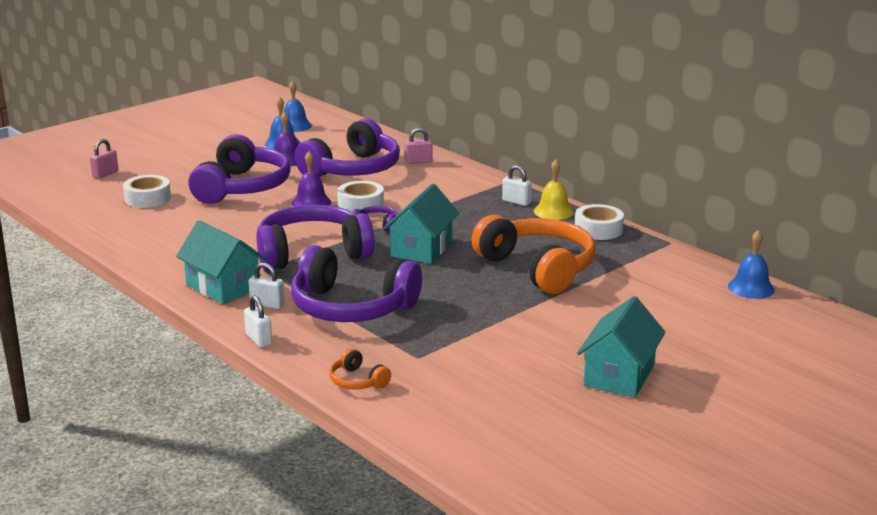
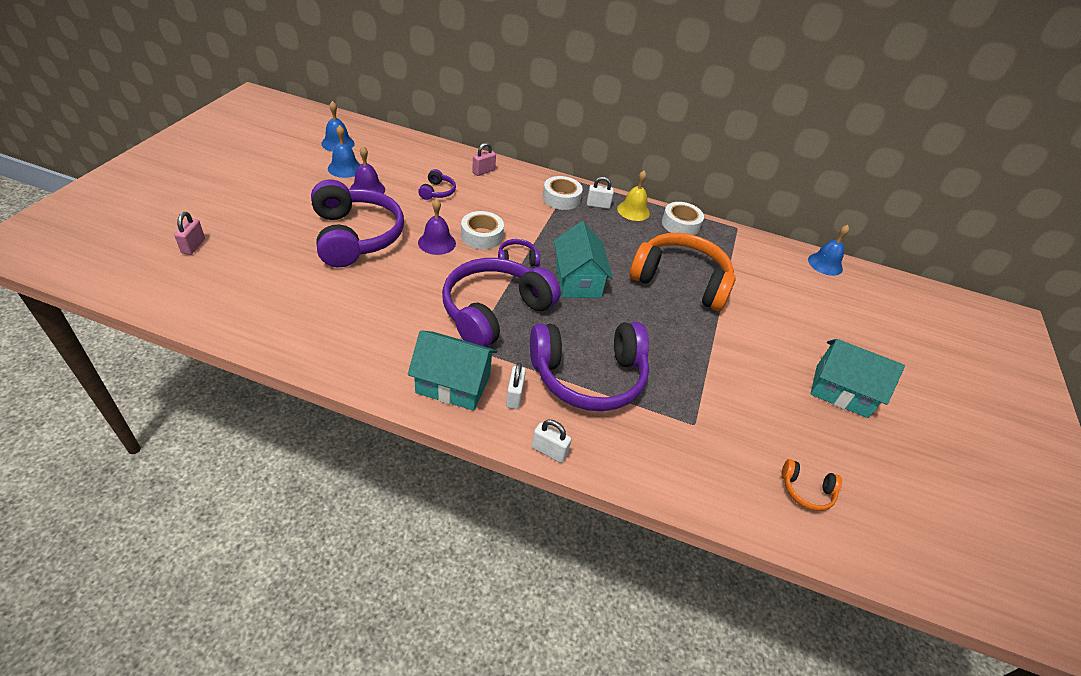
camera: 35 degrees left, 20 degrees up
white tape [123,175,171,208] -> white tape moved to [543,176,583,210]
white padlock [249,263,285,309] -> white padlock turned 75 degrees counterclockwise [506,362,526,409]
purple headphones [294,119,400,177] -> purple headphones [418,169,456,200], size x0.42
orange headphones [329,348,391,390] -> orange headphones moved to [782,459,842,511]
turquoise house [577,296,666,398] -> turquoise house turned 60 degrees counterclockwise [811,339,905,418]

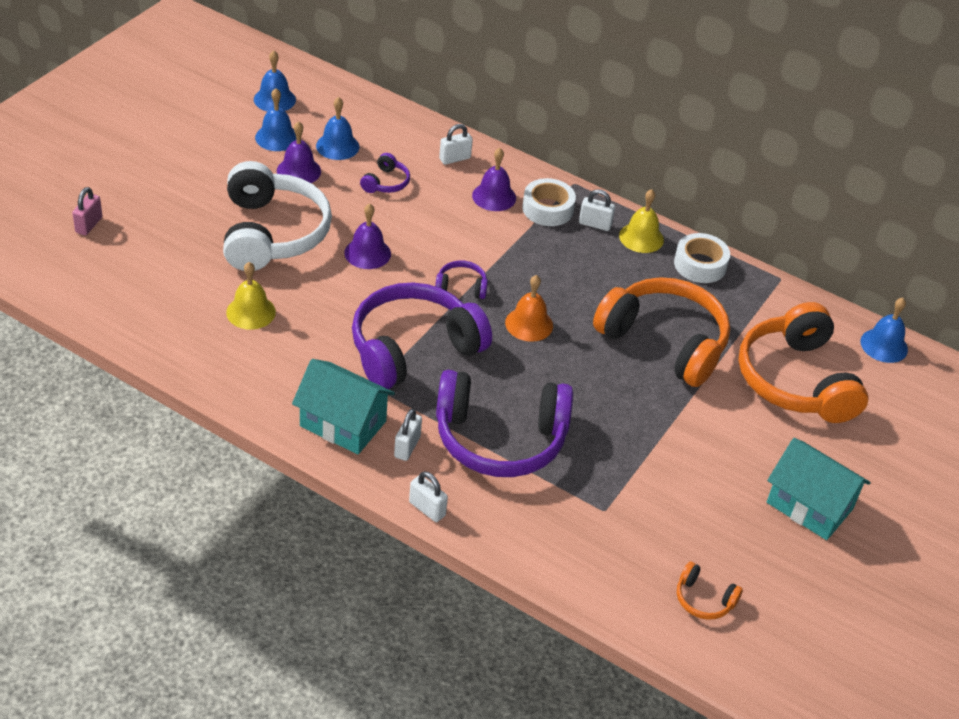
camera: 15 degrees right, 0 degrees up
purple headphones [311,179,404,267] -> white headphones [223,161,332,271]
white tape [461,211,504,249] -> none
pink padlock [472,142,496,176] -> white padlock [439,124,473,165]
turquoise house [554,221,613,298] -> orange bell [505,275,553,342]
none -> yellow bell [226,262,276,330]
none -> blue bell [316,97,359,160]
none -> purple bell [472,148,516,211]
none -> orange headphones [738,302,868,423]

